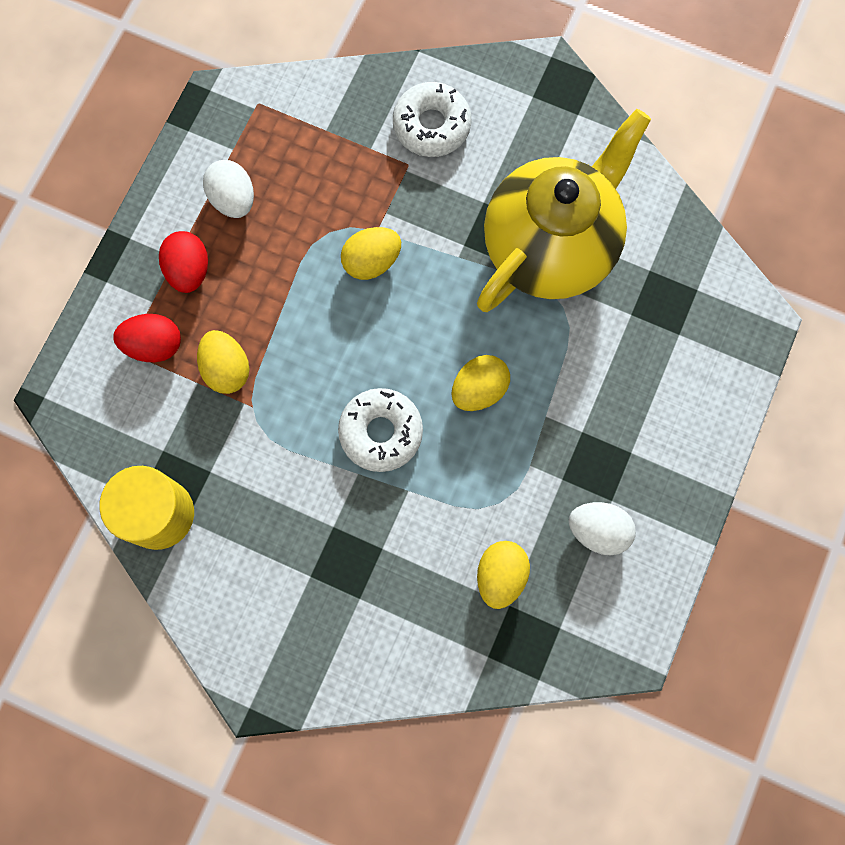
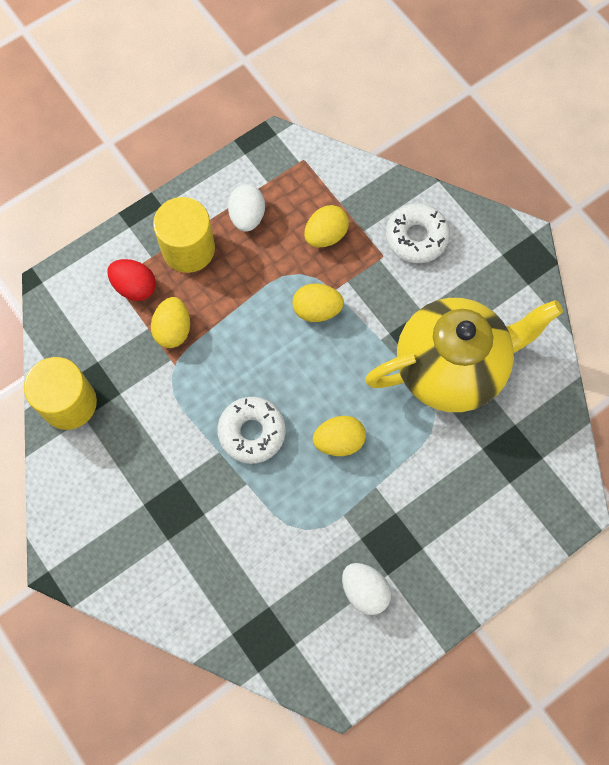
camera: 30 degrees right, 5 degrees down
red egg [159,231,208,293] -> yellow cylinder [153,197,215,273]
yellow egg [477,541,530,609] -> yellow egg moved to [304,205,349,248]

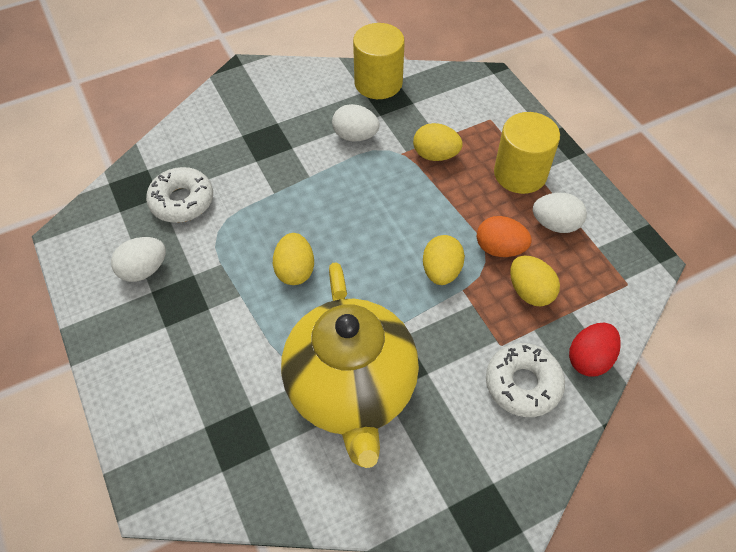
camera: 100 degrees right, 15 degrees down
red egg [107,259,156,301] -> red egg moved to [569,323,621,377]
white donut [217,397,286,464] -> white donut moved to [146,167,213,223]
none -> white egg [332,104,380,142]
none -> orange egg [477,216,532,257]

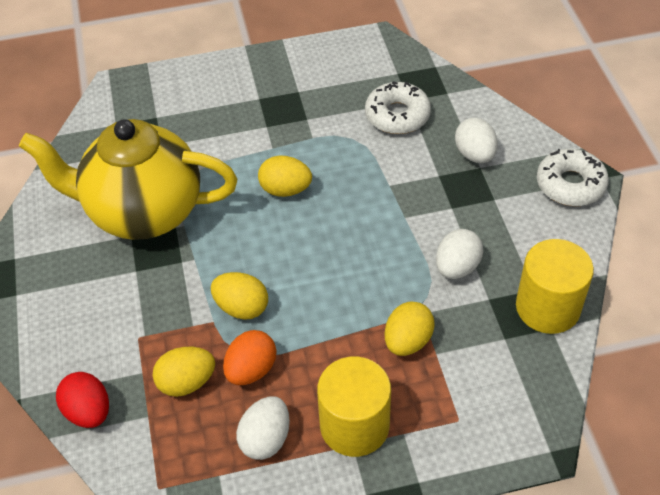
camera: 105 degrees right, 5 degrees down
white egg [111,237,166,282] -> white egg moved to [455,117,498,163]
white donut [486,343,565,417] -> white donut moved to [537,149,609,206]

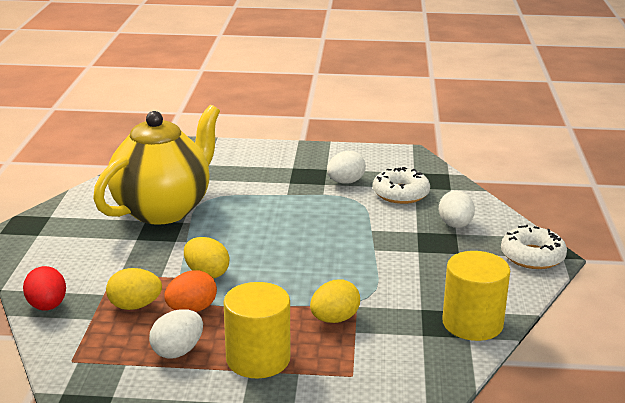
camera: 15 degrees right, 25 degrees down
yellow teapot [19,119,237,240] -> yellow teapot turned 105 degrees clockwise [93,105,220,225]
yellow egg [258,155,312,197] -> none
white egg [436,229,483,279] -> white egg moved to [327,151,366,184]

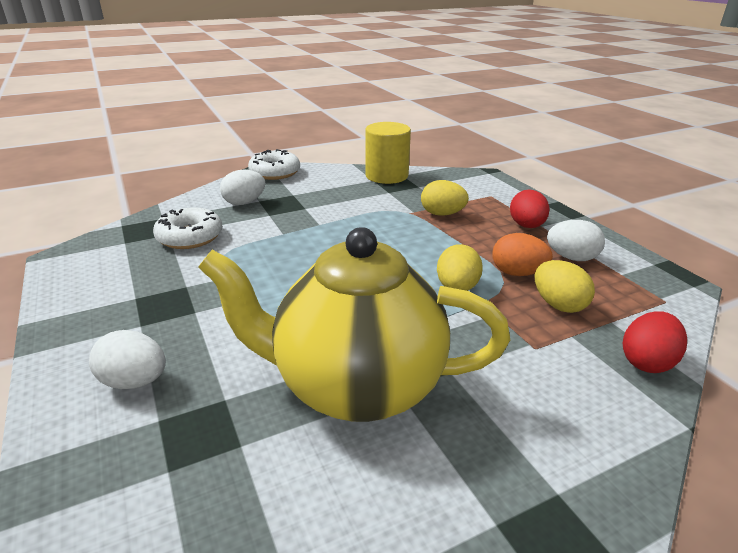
camera: 120 degrees left, 5 degrees up
yellow cylinder [223,282,290,378] -> red egg [510,190,550,228]
white egg [327,151,366,184] -> white egg moved to [89,330,166,389]

